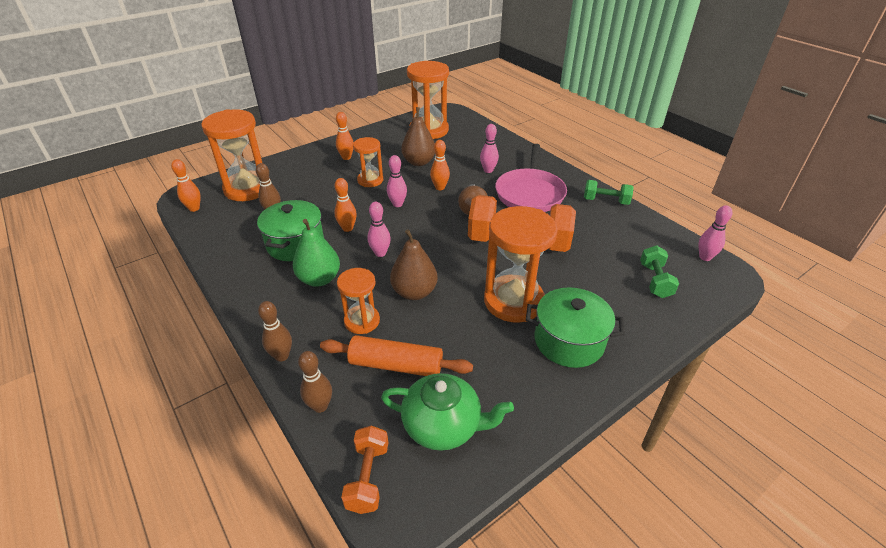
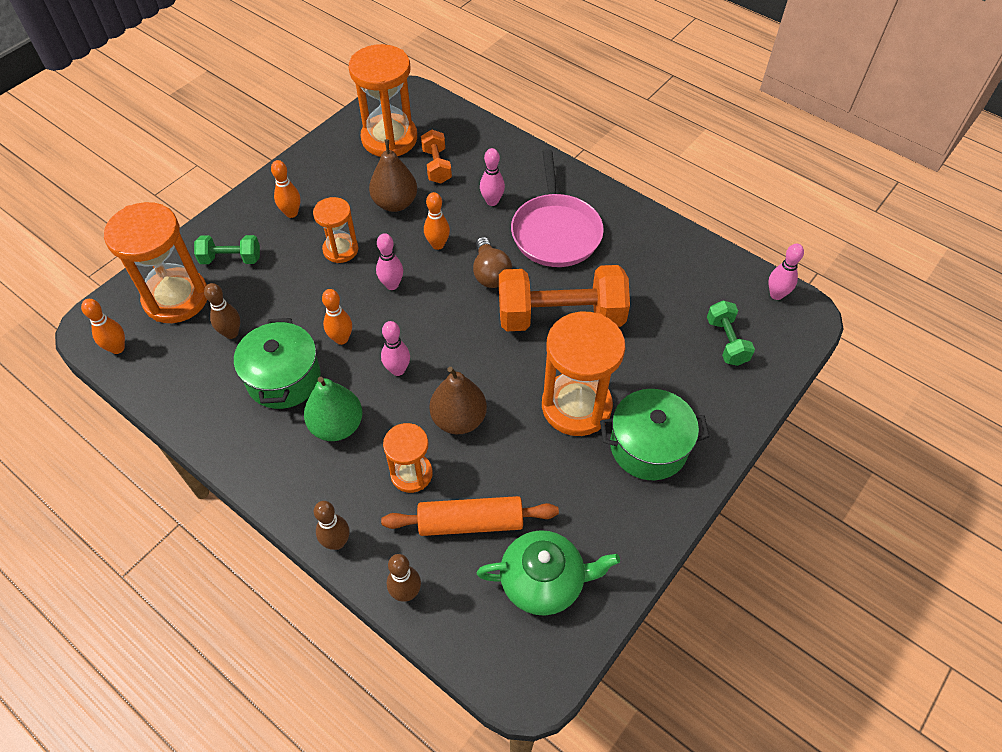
camera: 15 degrees left, 15 degrees up
orange dumbbell [341,426,388,514] -> orange dumbbell moved to [421,130,452,184]
green dumbbell [584,180,634,205] -> green dumbbell moved to [194,235,260,264]

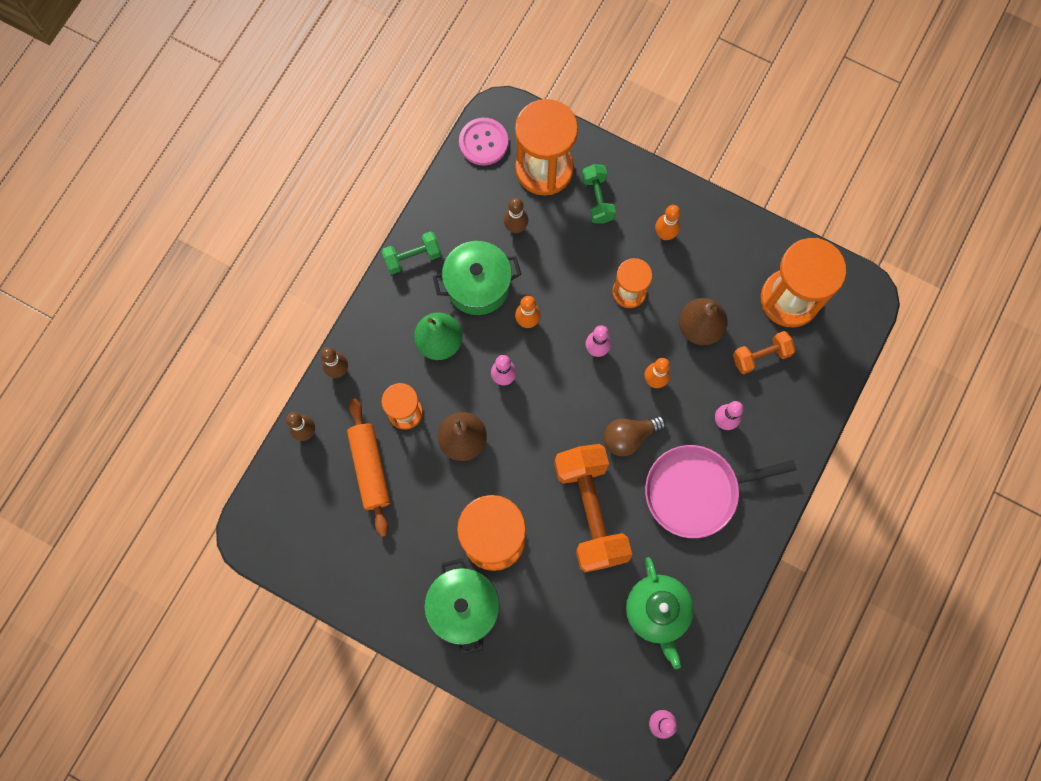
camera: 80 degrees right, 20 degrees up
orange bowling pin [81,299,125,354] -> pink button [459,118,508,166]
green teapot [477,530,620,616] -> green teapot moved to [626,557,694,669]
green dumbbell [707,301,755,366] -> green dumbbell moved to [382,231,441,274]

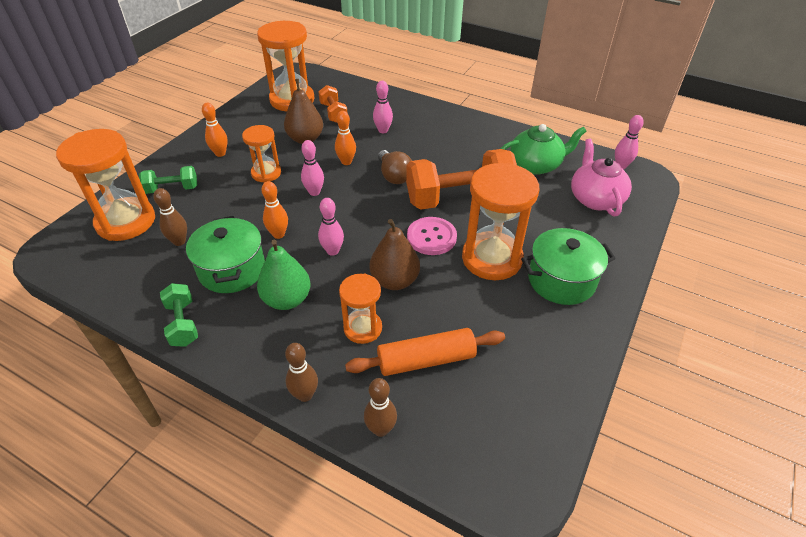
camera: 90 degrees left, 30 degrees down
pink button [459,118,508,166] -> pink button moved to [407,217,457,255]
pink pan [645,445,796,538] -> none
none -> pink teapot [571,139,632,217]

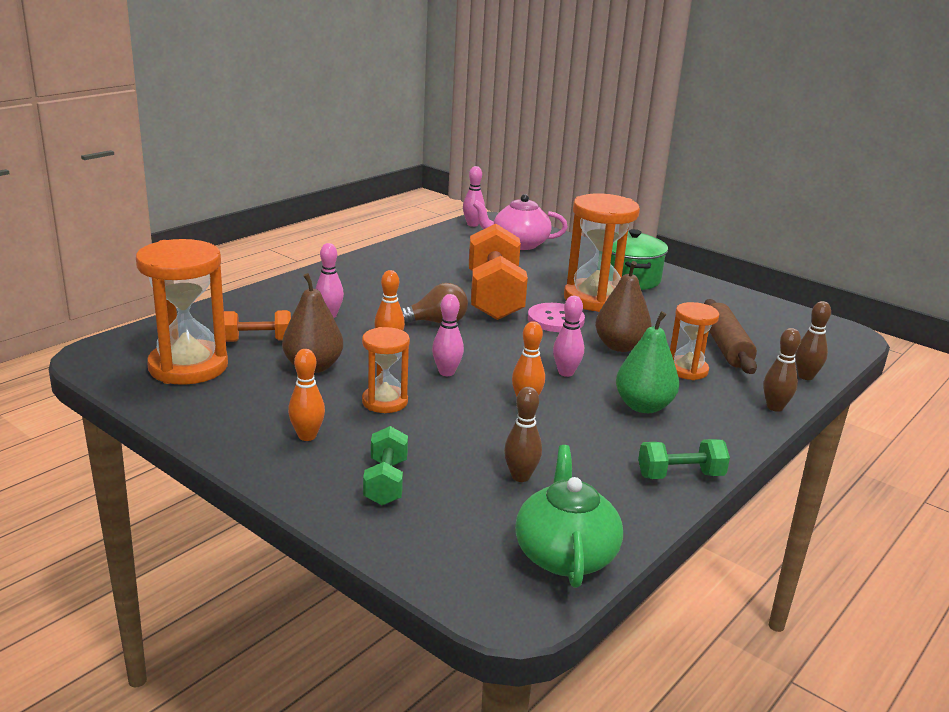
camera: 80 degrees left, 20 degrees down
orange hourglass [56,129,155,241] -> none
green pot [186,216,265,293] -> none
orange rolling pin [345,328,505,376] -> brown rolling pin [704,299,757,374]
green teapot [500,124,587,175] -> green teapot moved to [515,445,623,588]

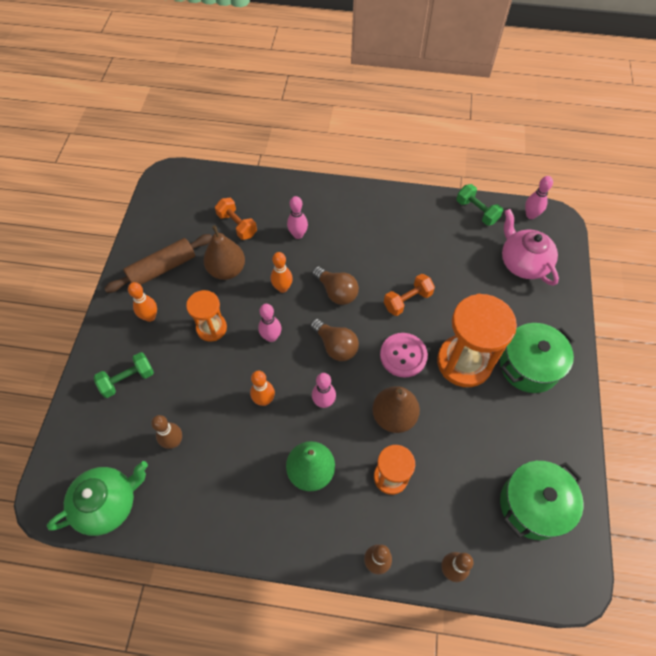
camera: 60 degrees right, 35 degrees up
orange hourglass [136,239,228,385] -> none
orange dumbbell [469,224,528,320] -> orange dumbbell [384,274,435,316], size x0.50
green dumbbell [638,439,730,479] -> green dumbbell moved to [457,184,503,226]
brown rolling pin [704,299,757,374] -> brown rolling pin moved to [104,234,212,293]
none -> brown light bulb [310,319,359,361]
none -> green pot [500,461,583,540]

